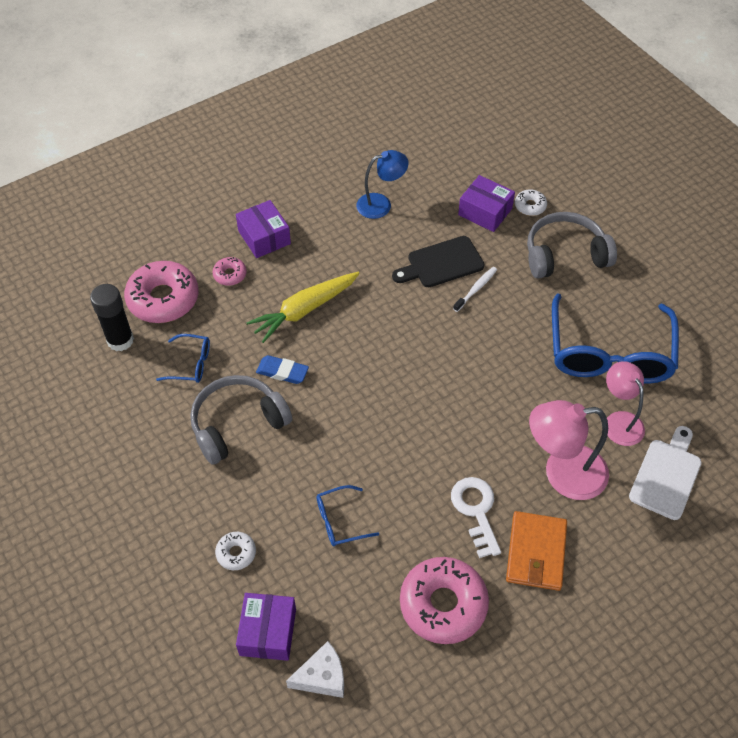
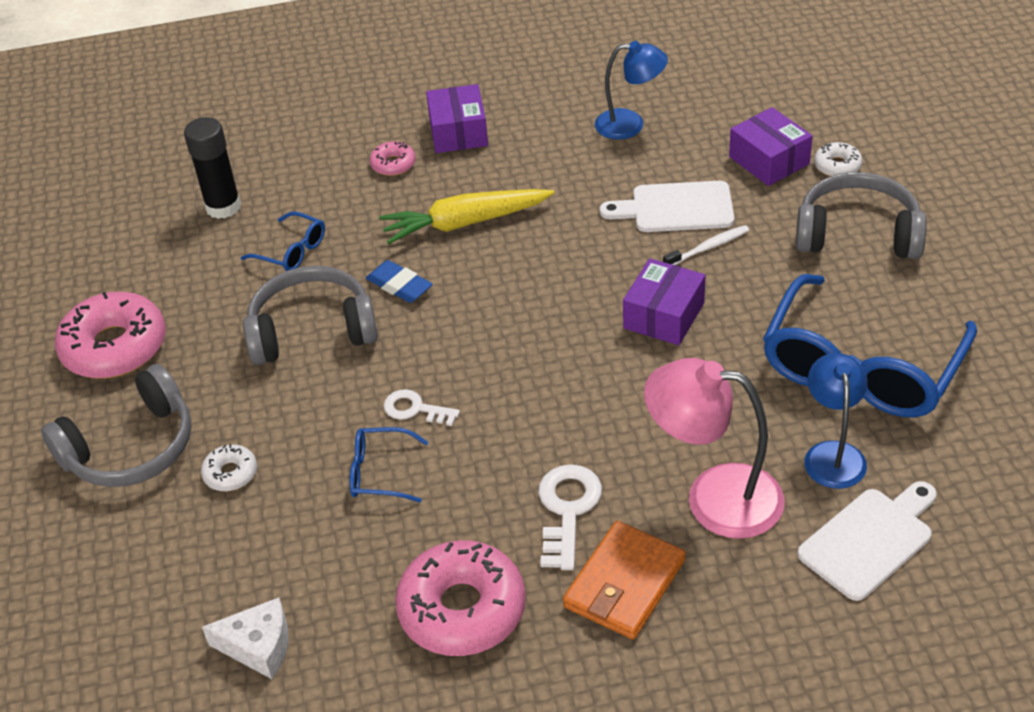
camera: 25 degrees right, 10 degrees down
pink donut [124,261,199,323] -> pink donut moved to [55,292,166,379]
purple box [236,593,296,661] -> purple box moved to [623,258,706,345]
black cutting board [392,236,485,287] -> white cutting board [600,181,734,232]
pink lamp [606,361,645,446] -> blue lamp [804,353,868,489]
none -> grey headphones [41,364,192,487]
none -> white key [384,389,460,426]

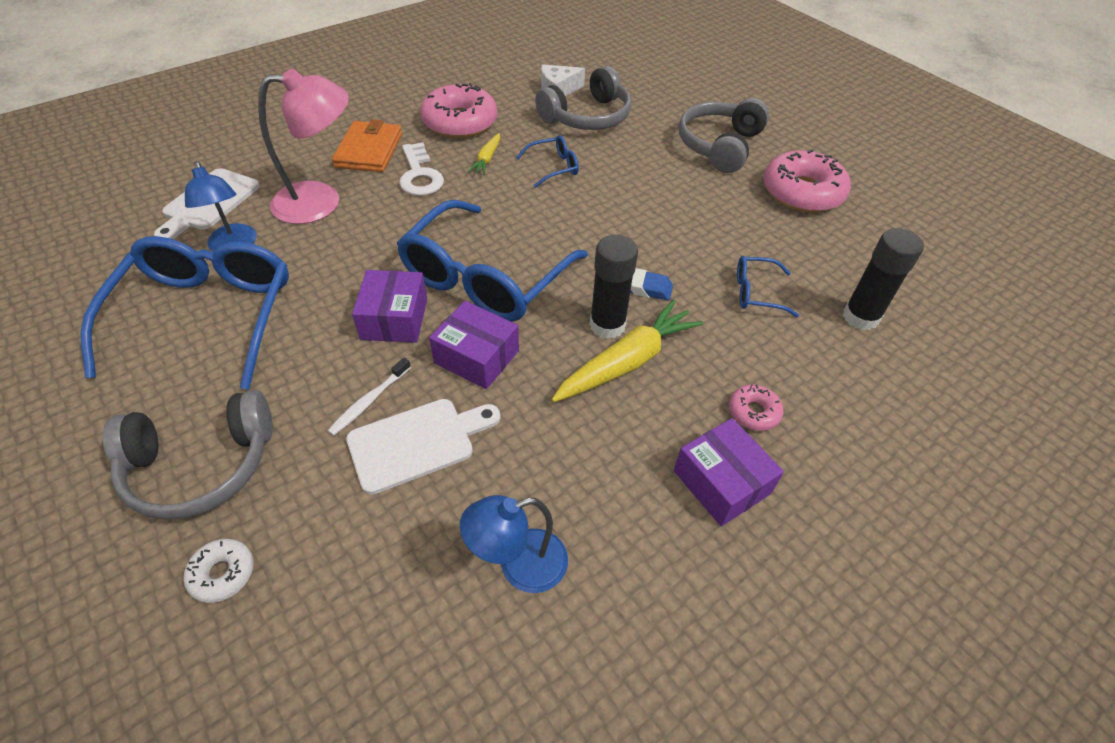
camera: 150 degrees right, 5 degrees up
white donut [201,444,257,491] -> none
grey headphones [243,266,378,365] -> grey headphones moved to [535,66,631,130]
white key [384,389,460,426] -> none
purple box [729,107,813,186] -> purple box moved to [429,301,519,389]
none -> blue glasses [396,200,588,322]
none -> yellow carrot [468,133,500,175]
none -> black glue stick [590,235,638,339]

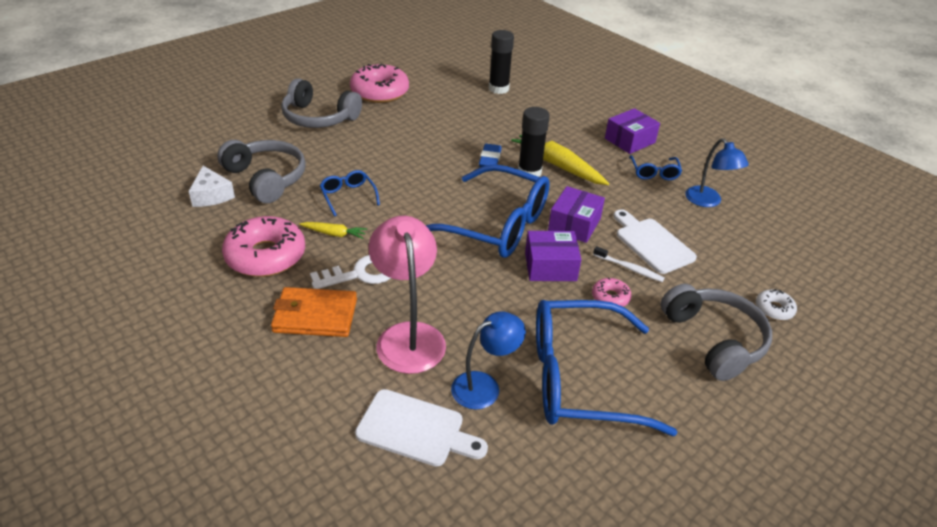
camera: 95 degrees left, 10 degrees down
pink donut [729,385,783,431] -> pink donut moved to [592,278,631,307]
blue glasses [737,256,799,317] -> blue glasses moved to [629,155,682,180]

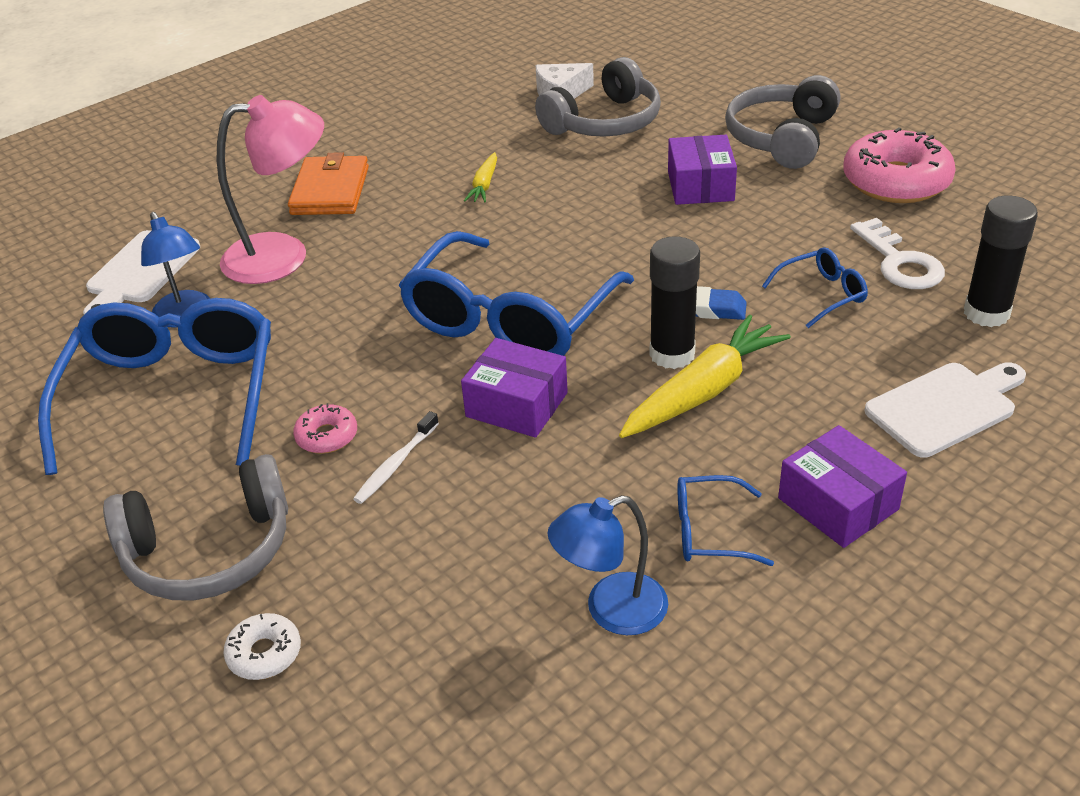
camera: 95 degrees right, 0 degrees up
pink donut [222,216,305,277] -> none
white key [310,255,391,289] -> white key moved to [850,218,945,289]
blue glasses [320,170,380,217] -> blue glasses moved to [762,247,868,328]
purple box [525,231,581,281] -> purple box moved to [668,135,737,205]
white cutting board [614,209,697,274] -> white cutting board moved to [865,362,1026,458]

